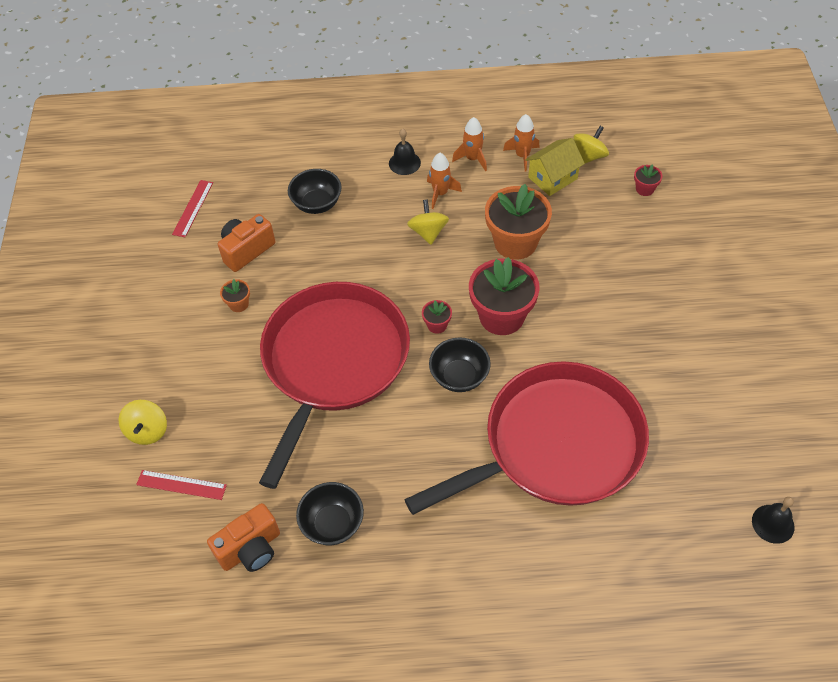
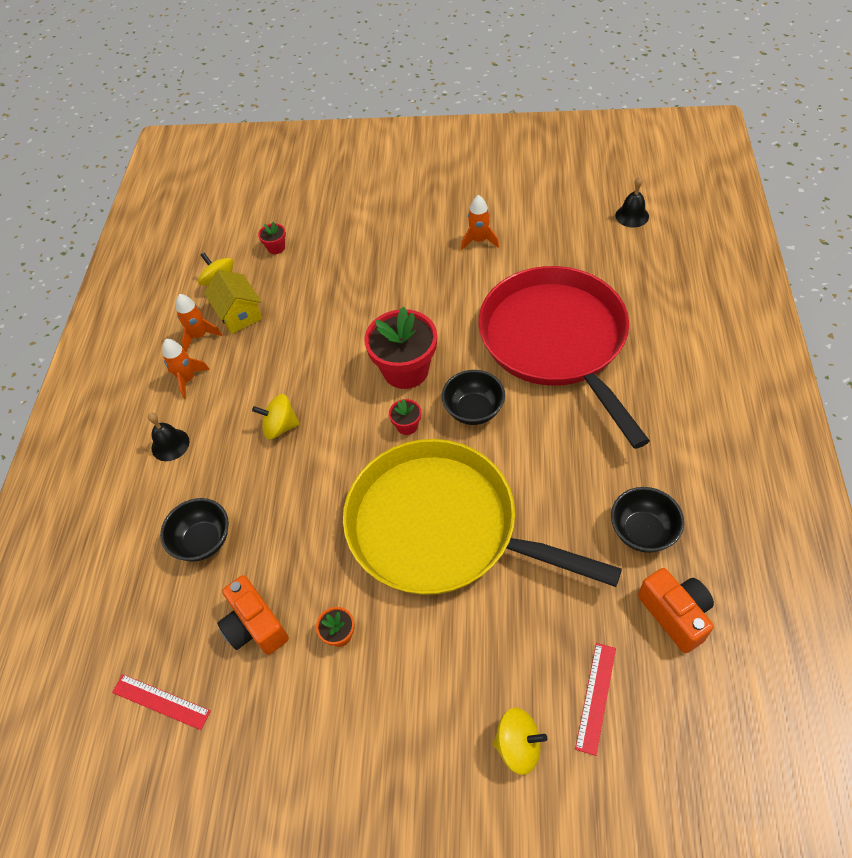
camera: 80 degrees left, 0 degrees up
red pan [259,282,410,489] -> yellow pan [343,439,622,595]
orange rocket [427,153,462,209] -> orange rocket moved to [461,195,499,250]
orange flower pot [485,184,552,260] -> none

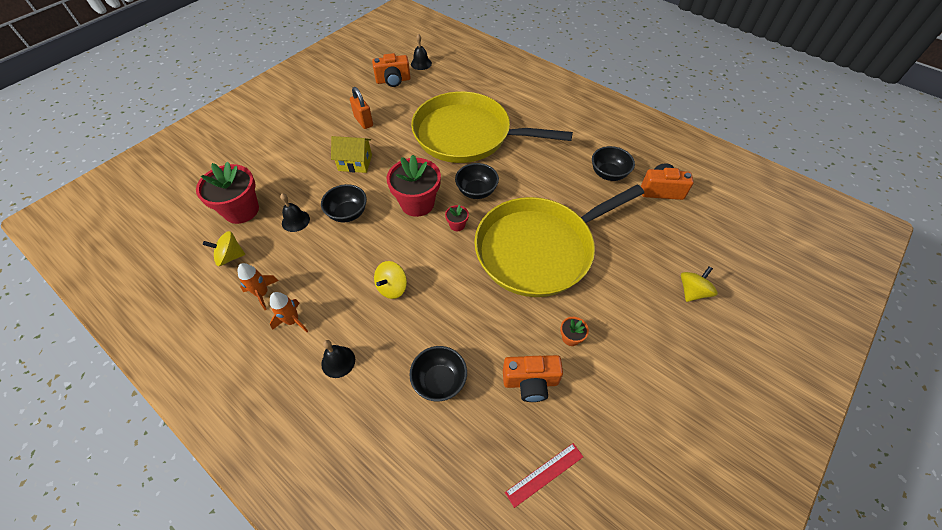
camera: 60 degrees left, 0 degrees up
yellow house [204,269,262,334] -> yellow house moved to [331,136,372,173]
red flower pot [258,222,286,254] -> red flower pot [196,162,259,224], size x2.27
orange rocket [461,195,499,250] -> orange padlock [350,87,373,129]
red pan [478,266,650,449] -> yellow pan [411,91,573,163]
red ruler [575,643,616,756] -> none
none -> black bell [280,193,310,232]
none -> black bowl [321,184,367,222]
none -> orange camera [372,53,411,87]

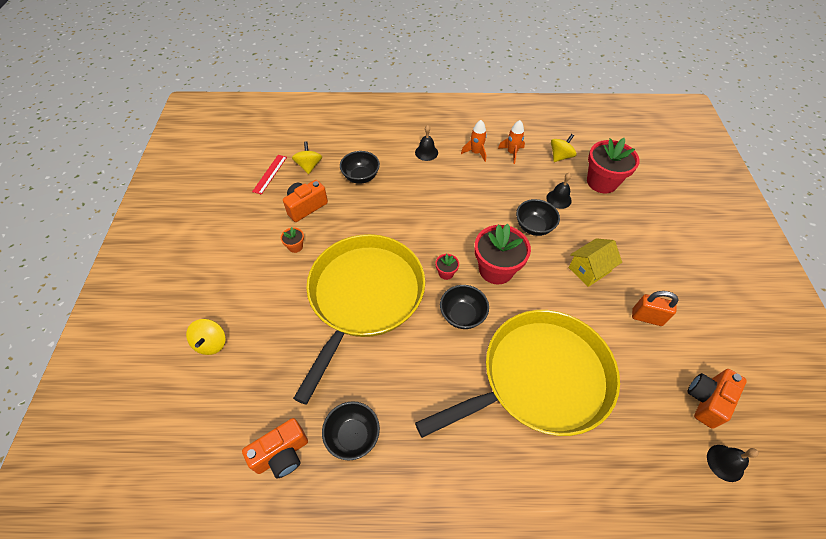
camera: 140 degrees right, 0 degrees up
yellow spinning top [374,261,407,299] -> yellow spinning top moved to [292,142,322,174]

